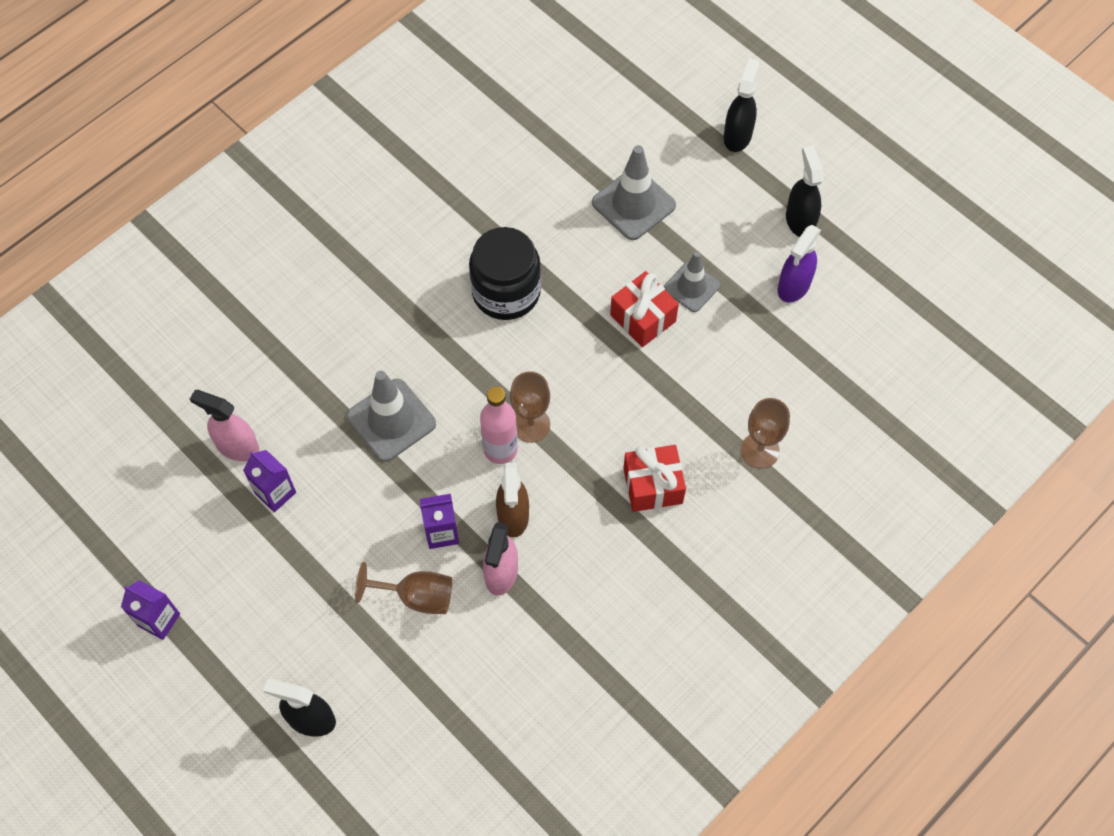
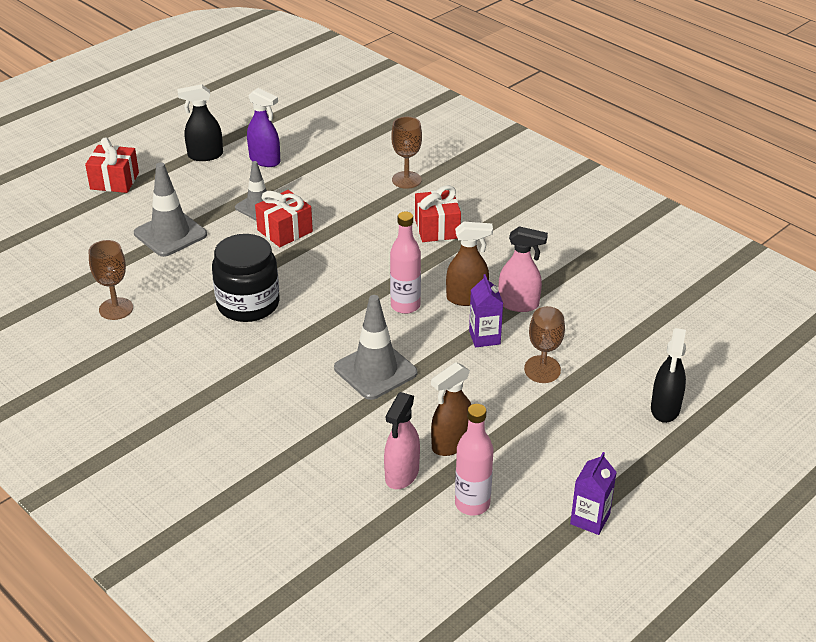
camera: 90 degrees left, 25 degrees down
purple carton [243,450,296,512] -> brown spray bottle [431,362,471,456]
brown goblet [510,371,550,443] -> brown goblet moved to [89,240,133,320]
black spray bottle [724,59,759,152] -> red gift [85,137,139,193]
none -> pink bottle [455,404,493,516]

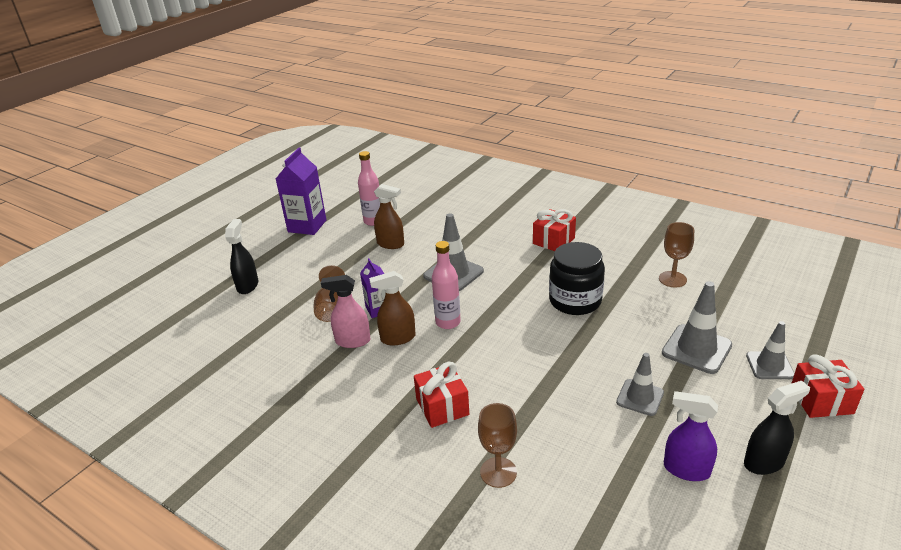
camera: 170 degrees right, 5 degrees down
red gift [255,190,313,247] -> red gift moved to [533,209,576,251]
pink spray bottle [384,392,420,489] -> none
brown spray bottle [431,362,471,456] -> brown spray bottle turned 75 degrees clockwise [374,184,404,249]
purple carton [570,452,617,535] -> purple carton [276,147,326,235], size x1.70
none -> grey traffic cone [746,321,795,379]

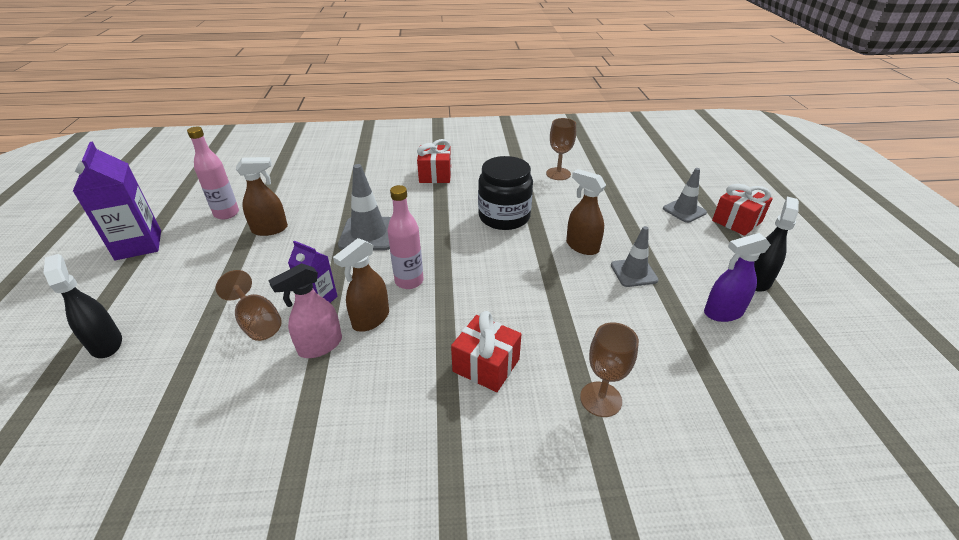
camera: 40 degrees left, 5 degrees up
grey traffic cone [662,281,732,374] -> none
none -> brown spray bottle [566,169,606,255]

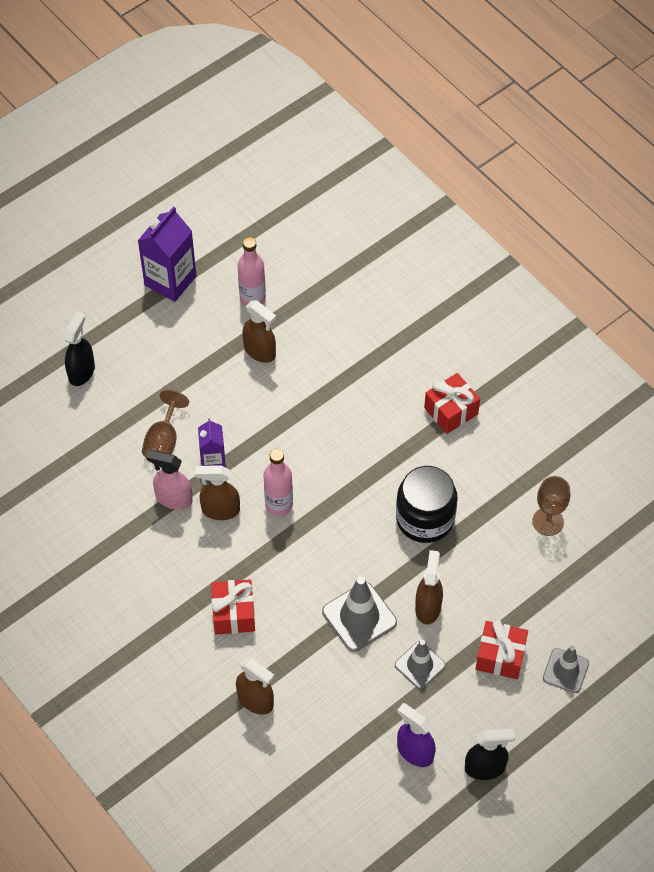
camera: 55 degrees right, 20 degrees up
grey traffic cone [338,164,391,251] -> grey traffic cone moved to [322,577,397,652]
brown goblet [580,322,639,417] -> brown spray bottle [236,657,274,715]
red gift [712,184,773,236] -> red gift moved to [476,619,528,679]

